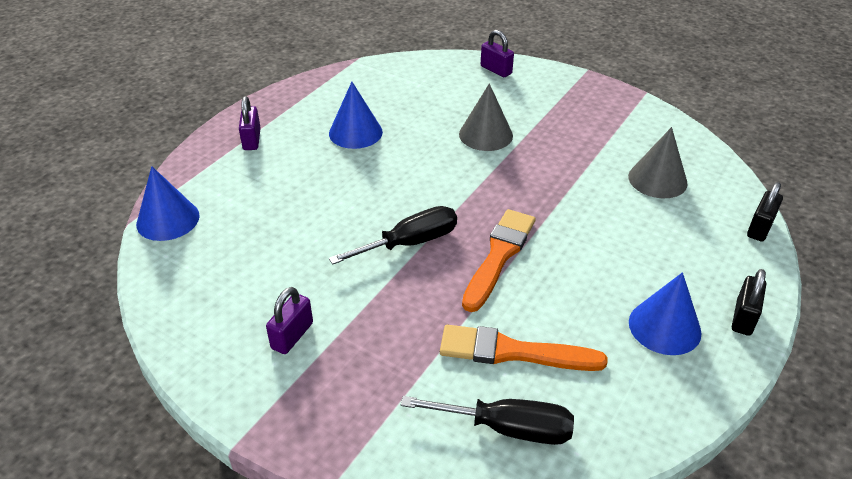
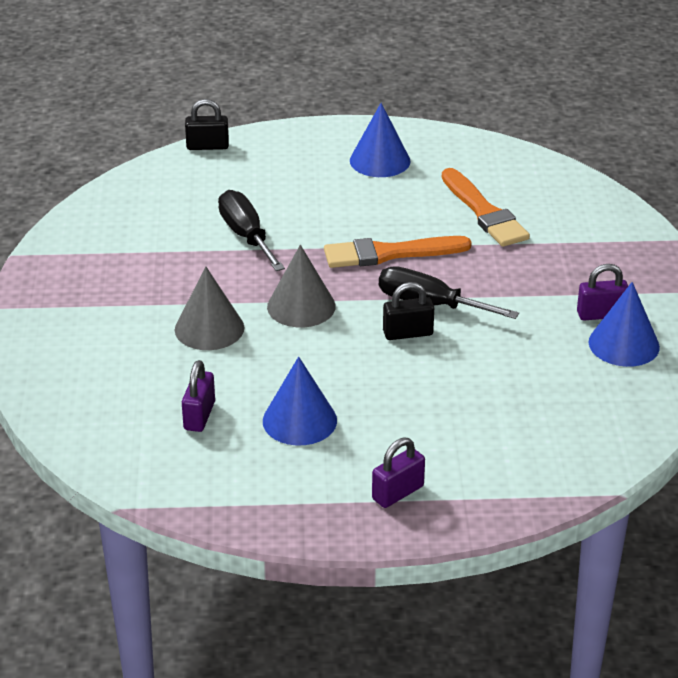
camera: 125 degrees left, 5 degrees down
blue cone [136,166,200,241] -> blue cone moved to [589,282,660,367]
black screwdriver [401,396,574,445] -> black screwdriver moved to [218,190,285,271]
purple padlock [481,30,514,77] -> purple padlock moved to [182,360,215,432]
grey cone [628,127,688,198] -> grey cone moved to [267,245,336,327]
black padlock [732,269,766,336] -> black padlock moved to [383,282,434,340]

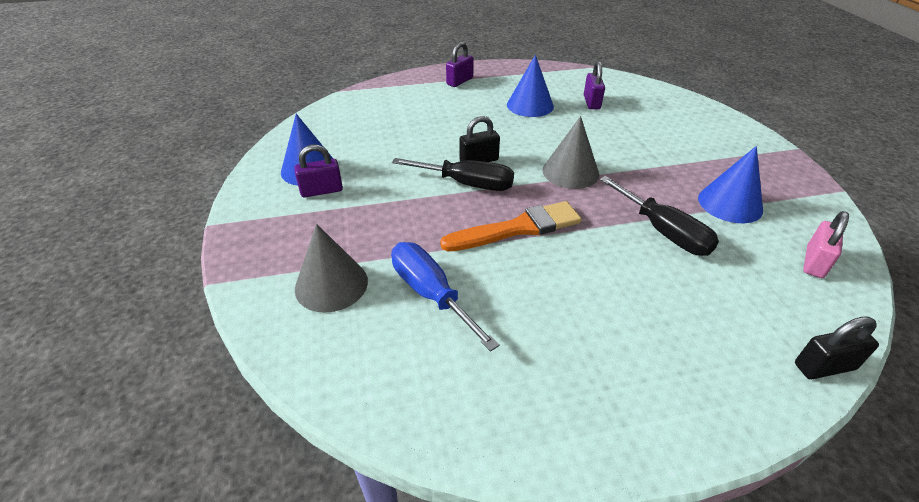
camera: 170 degrees right, 5 degrees up
grey cone [175,267,244,350] -> grey cone moved to [295,224,368,313]
blue cone [350,103,411,177] -> blue cone moved to [698,146,763,223]
orange brush [442,168,530,247] -> blue screwdriver [391,242,500,352]
none -> pink padlock [803,211,849,278]

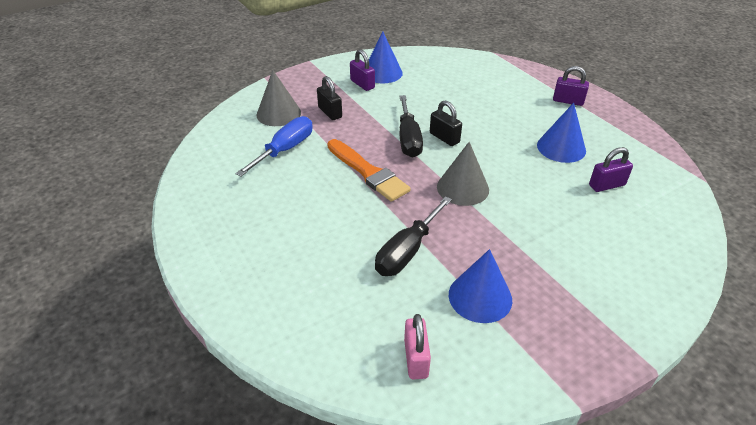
camera: 70 degrees right, 0 degrees up
black padlock [795,316,879,379] -> black padlock moved to [317,76,342,120]
pink padlock [803,211,849,278] -> pink padlock turned 75 degrees clockwise [404,314,431,379]

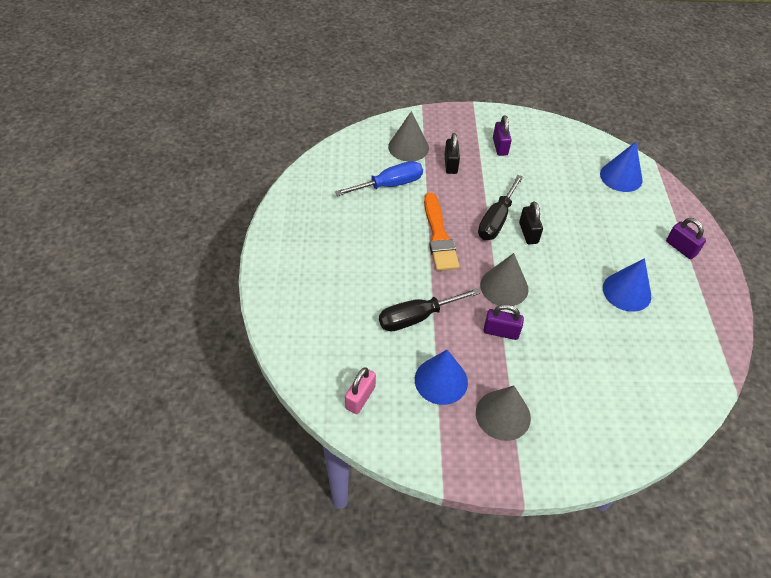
camera: 30 degrees right, 10 degrees up
blue cone [369,32,403,83] -> blue cone moved to [600,142,642,192]
purple padlock [589,147,633,192] -> purple padlock moved to [484,304,524,340]
none -> grey cone [476,385,531,441]

